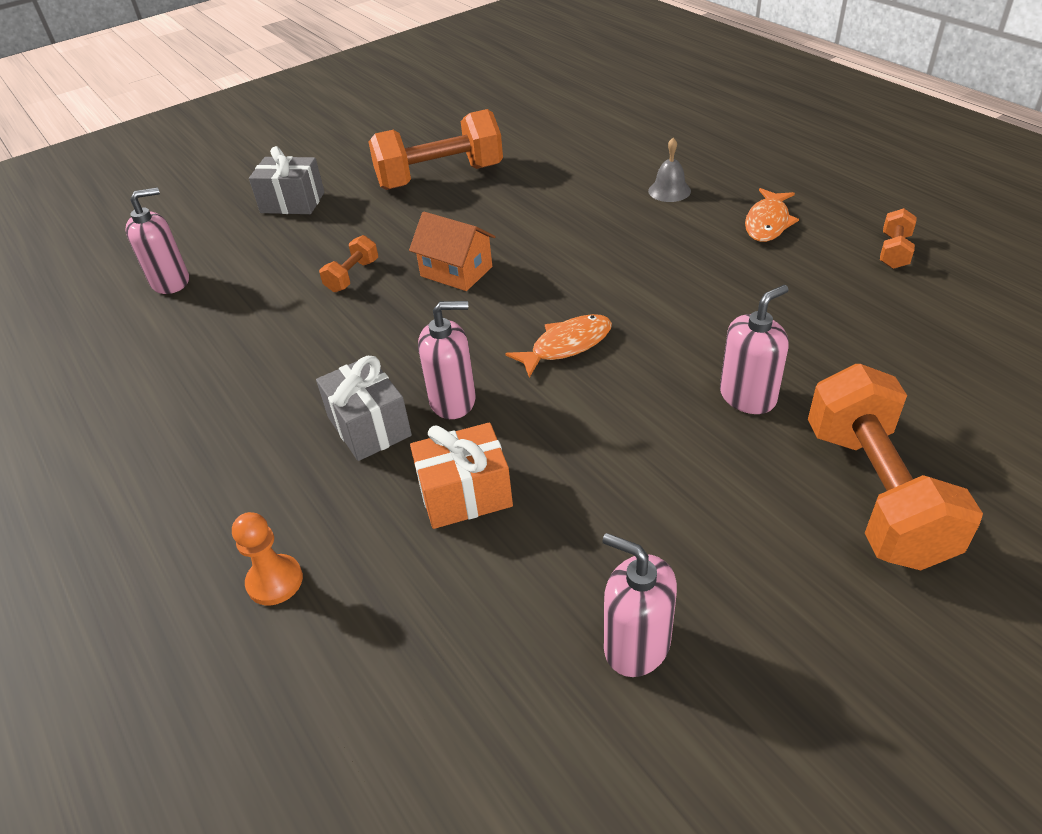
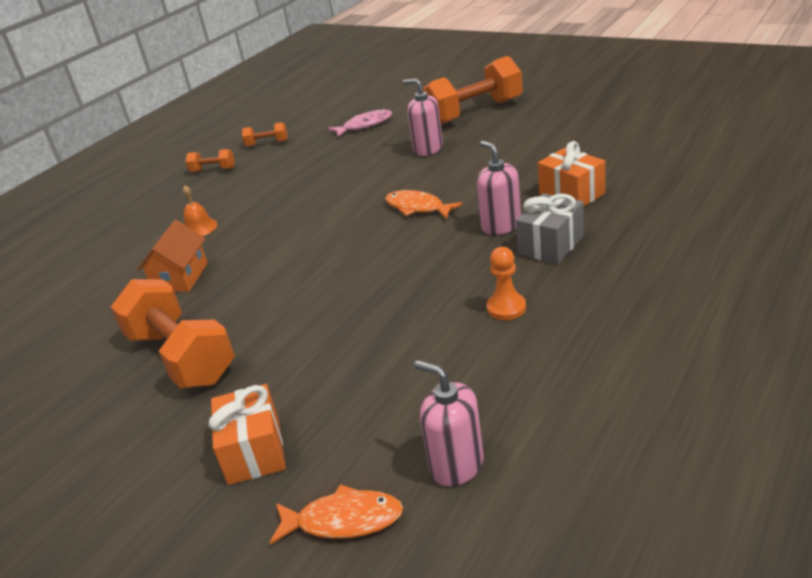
camera: 110 degrees left, 10 degrees down
orange pawn [232,512,303,605] -> orange pawn moved to [487,247,526,320]
grey gift [249,146,324,214] -> orange gift [209,384,286,485]
orange dumbbell [319,235,378,292] -> orange dumbbell moved to [186,149,235,172]
orange house [409,212,495,291] -> orange house moved to [137,220,208,292]
pink soap dispenser [602,533,677,677] -> none
grey bell [648,138,691,202] -> orange bell [183,185,217,236]
orange fish [745,188,799,242] -> orange fish moved to [269,484,403,545]
none -> pink fish [328,109,392,137]

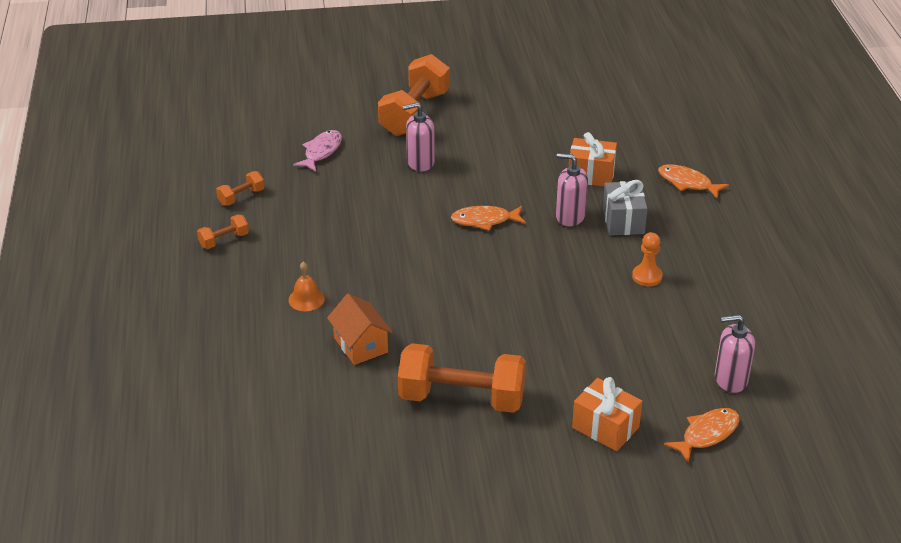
camera: 45 degrees left, 5 degrees up
none -> orange fish [658,164,729,199]

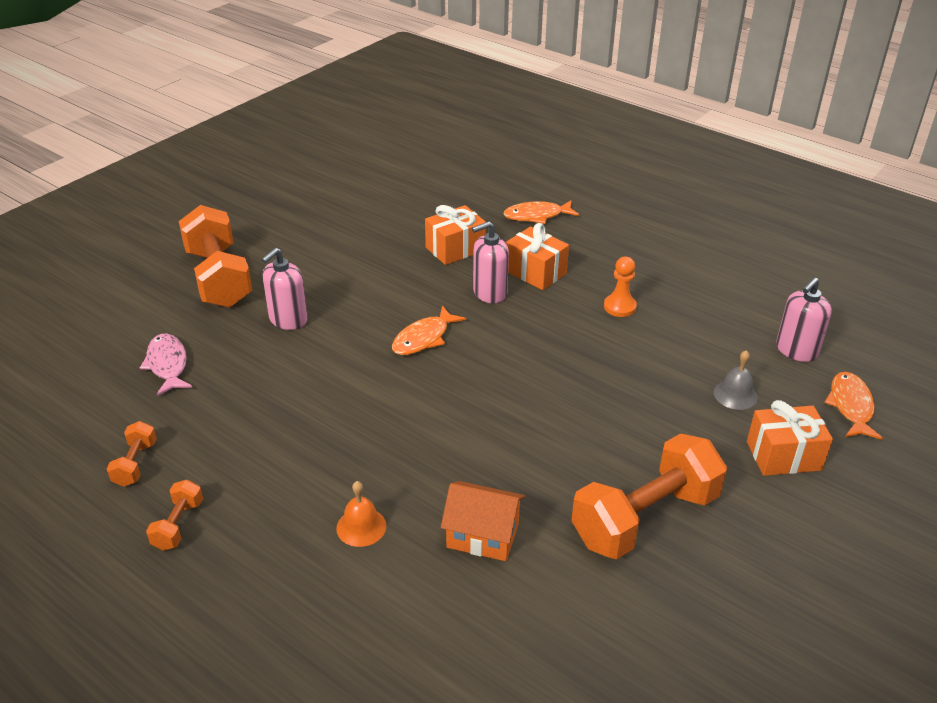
camera: 45 degrees left, 0 degrees up
grey gift [603,180,648,235] -> orange gift [506,223,569,290]
none -> grey bell [714,350,758,410]

